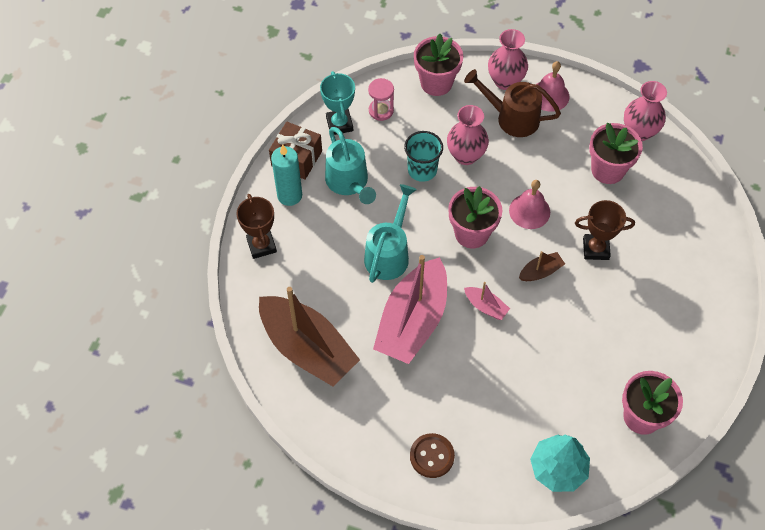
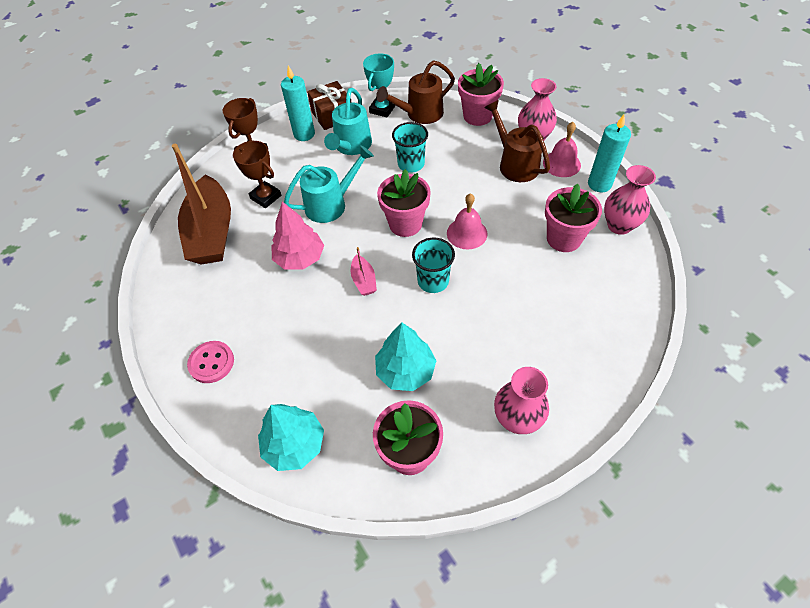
camera: 40 degrees right, 5 degrees down
pink hourglass [368,78,394,121] -> brown watering can [376,60,455,124]
pink boat [373,255,447,364] -> pink tree [271,201,324,270]
brown button [410,433,455,478] -> pink button [187,341,234,383]
pink vase [447,105,489,165] -> pink vase moved to [494,367,549,434]
brown boat [519,251,565,281] -> turquoise cup [412,238,455,293]
brown trophy [575,200,635,260] -> brown trophy moved to [233,141,281,208]
none -> turquoise tree [375,323,436,391]
none -> turquoise candle [588,115,631,192]

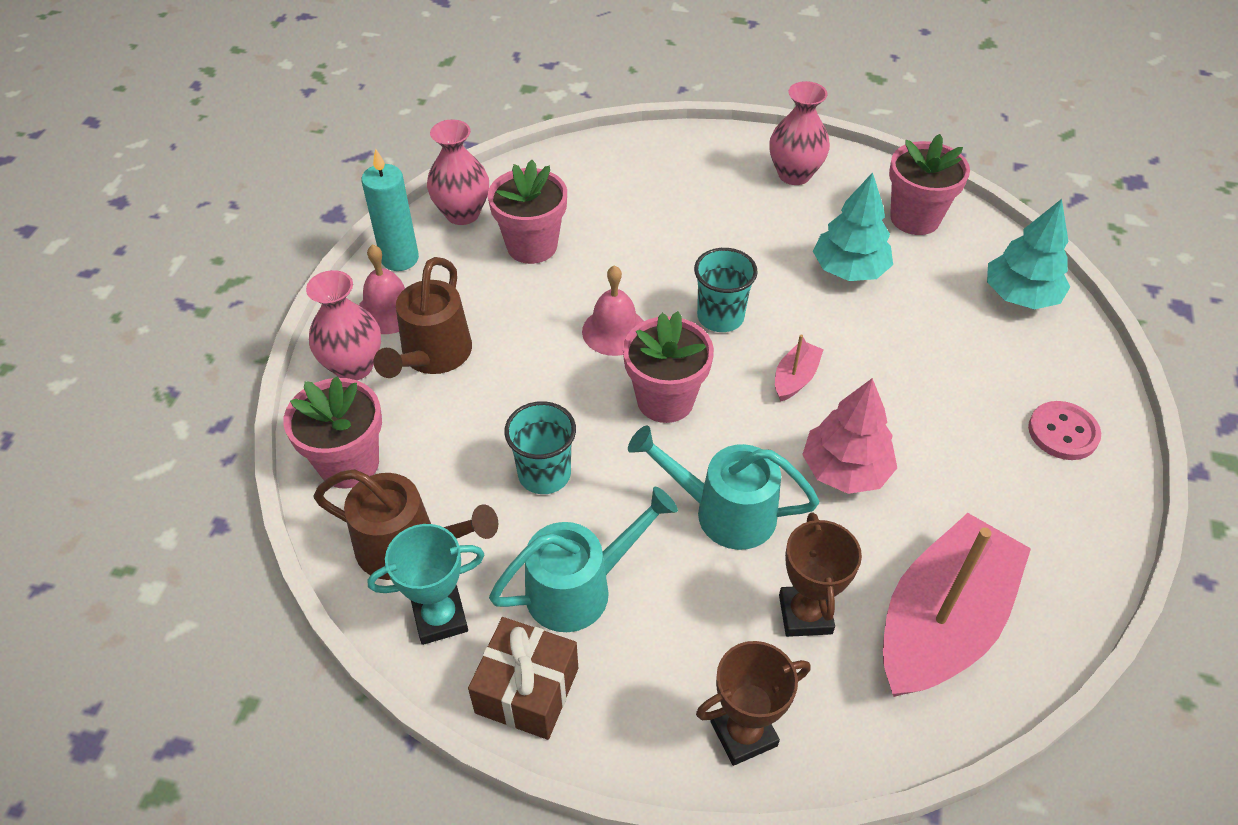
camera: 135 degrees left, 5 degrees down
brown boat [172,144,231,265] -> pink boat [883,513,1031,697]
turquoise candle [281,65,315,141] -> none

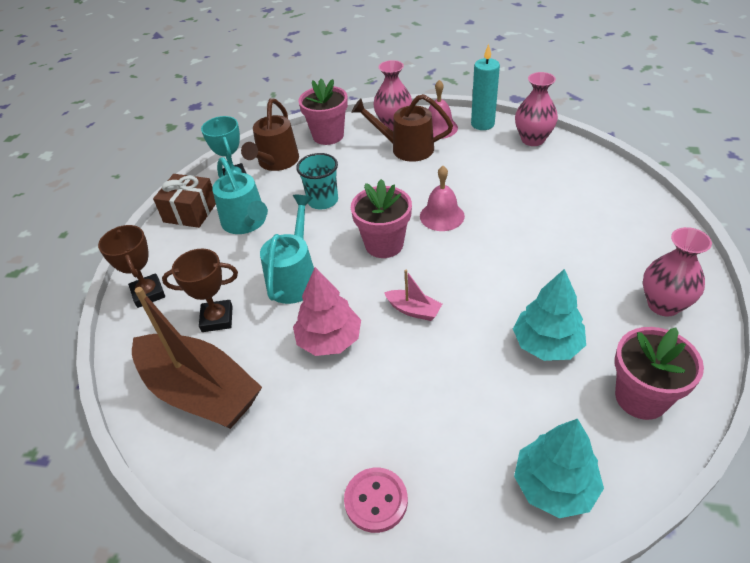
camera: 90 degrees right, 5 degrees down
pink flower pot [488,160,567,264] -> none
turquoise cup [694,248,758,332] -> none
pink boat [883,513,1031,697] -> brown boat [132,287,262,429]

